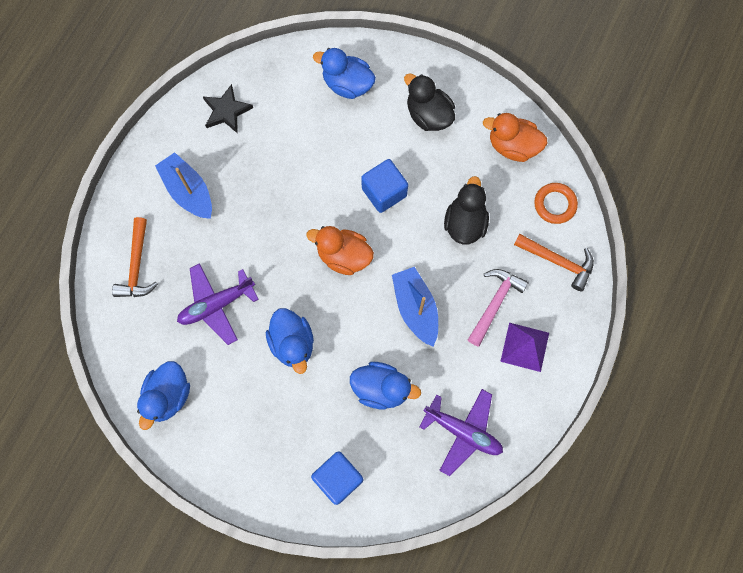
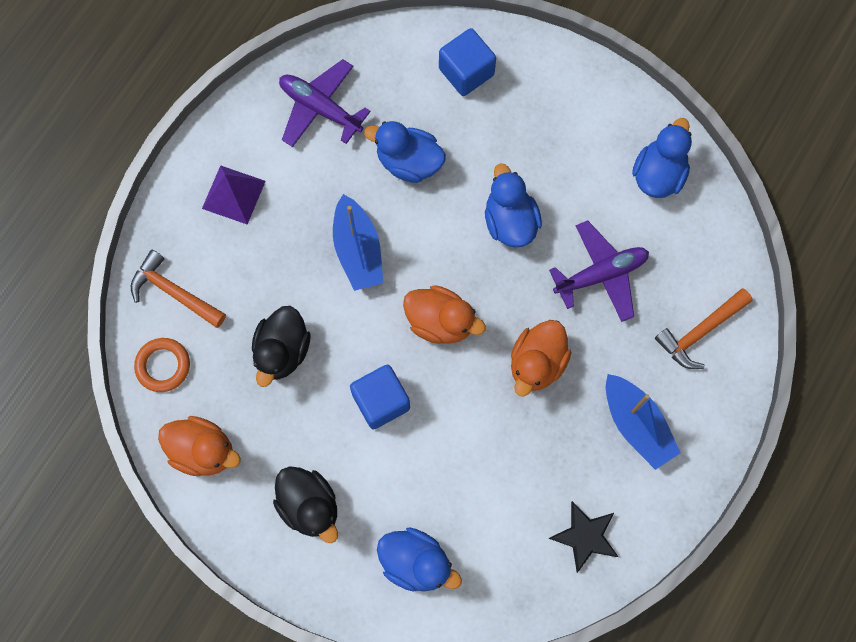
camera: 175 degrees left, 0 degrees up
orange hammer [112,217,158,297] -> orange hammer turned 135 degrees counterclockwise [655,289,753,369]
pink hammer [468,269,529,346] -> none
none -> orange duck [511,320,572,397]

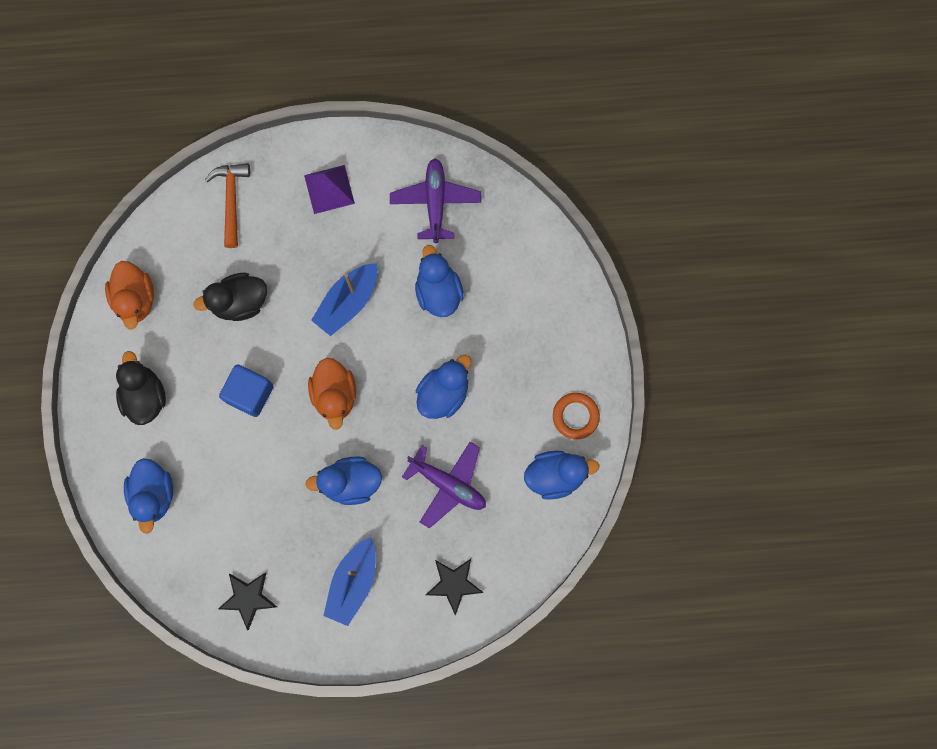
camera: 55 degrees right, 5 degrees up
orange ring [134,338,190,392] -> orange ring moved to [553,393,600,439]
black duck [273,466,338,543] -> black duck turned 150 degrees clockwise [116,351,166,425]
blue cube [439,28,496,96] -> none
orange duck [511,320,572,397] -> blue duck [305,457,382,505]
orange hammer [655,289,753,369] -> black star [426,559,484,615]

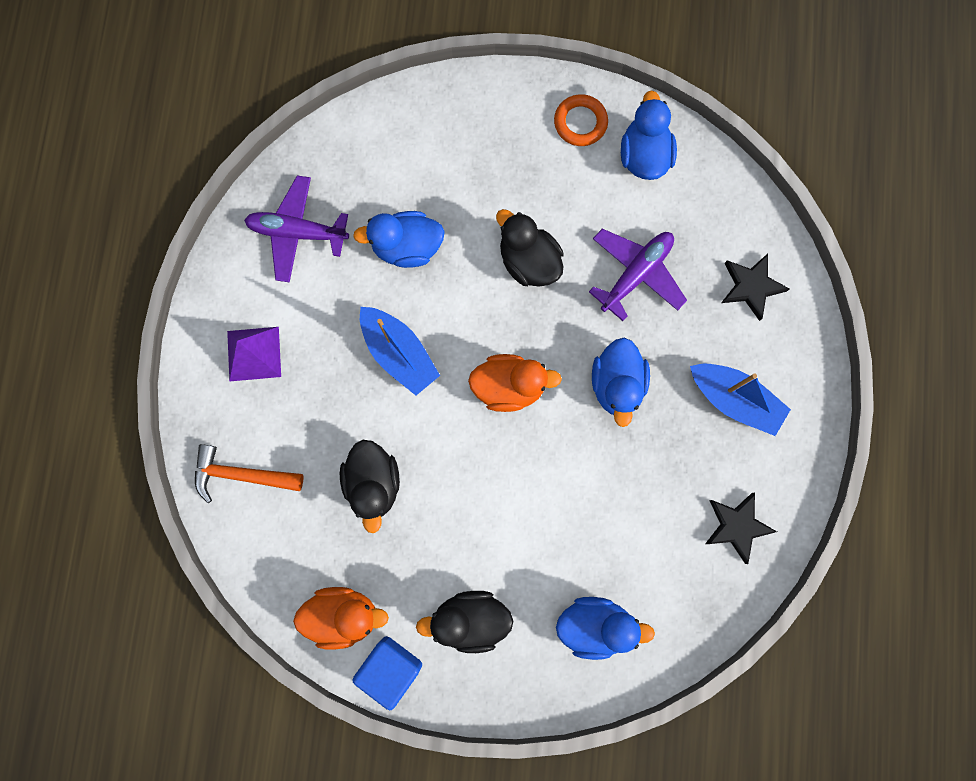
camera: 80 degrees left, 0 degrees up
blue cube [219,365,273,417] -> blue cube moved to [352,636,422,710]
blue duck [416,355,471,419] -> black duck [496,209,564,287]

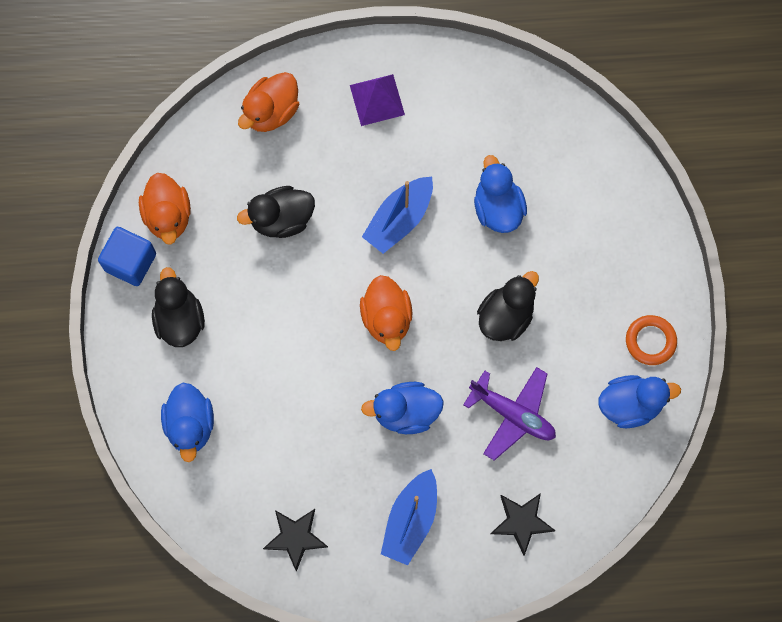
camera: 80 degrees right, 5 degrees down
orange hammer [195,444,303,503] -> orange duck [238,72,299,132]
purple plane [244,175,349,283] -> none

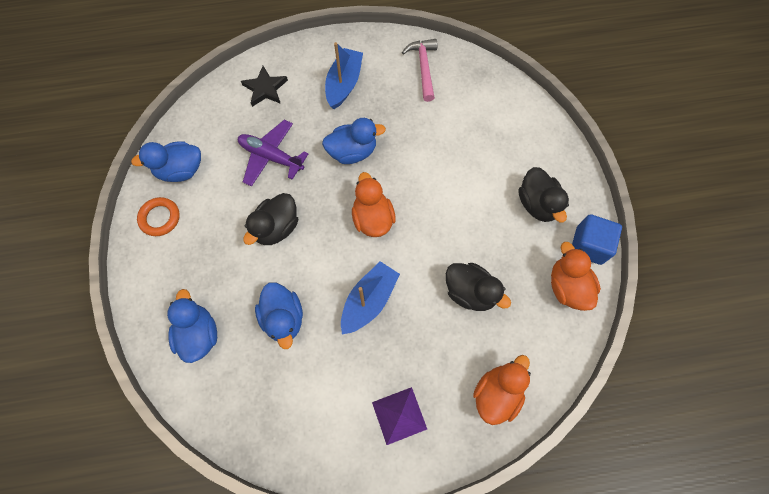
camera: 175 degrees right, 5 degrees down
blue duck [161,383,214,462] -> blue duck moved to [167,289,217,363]
black duck [237,186,315,238] -> black duck turned 60 degrees clockwise [446,263,511,311]
black star [263,509,328,572] -> pink hammer [402,39,437,102]

